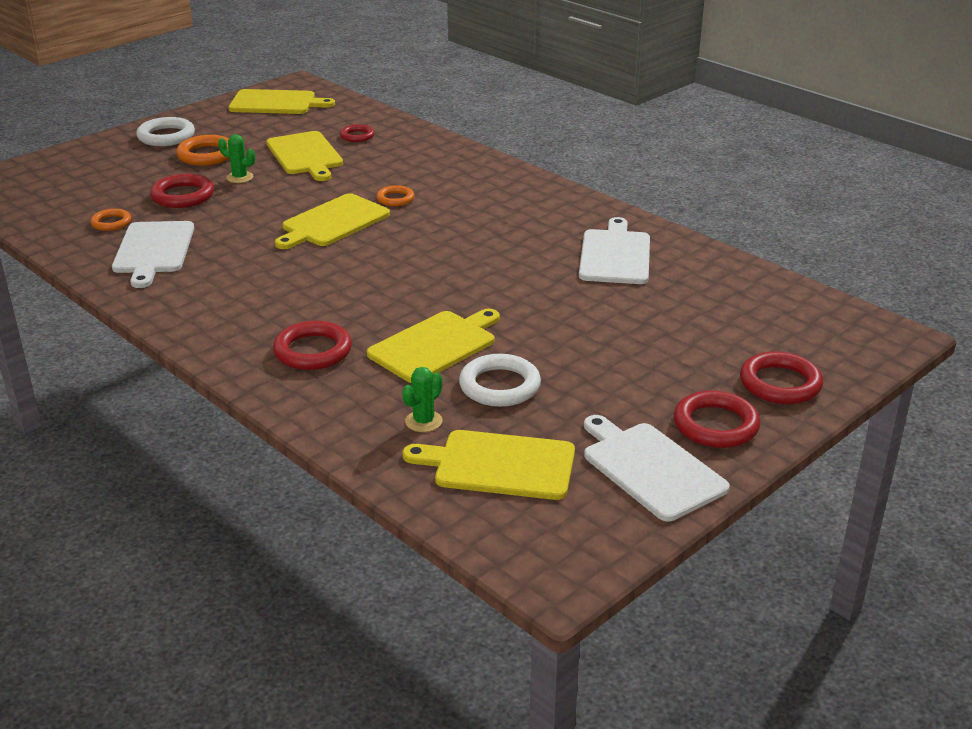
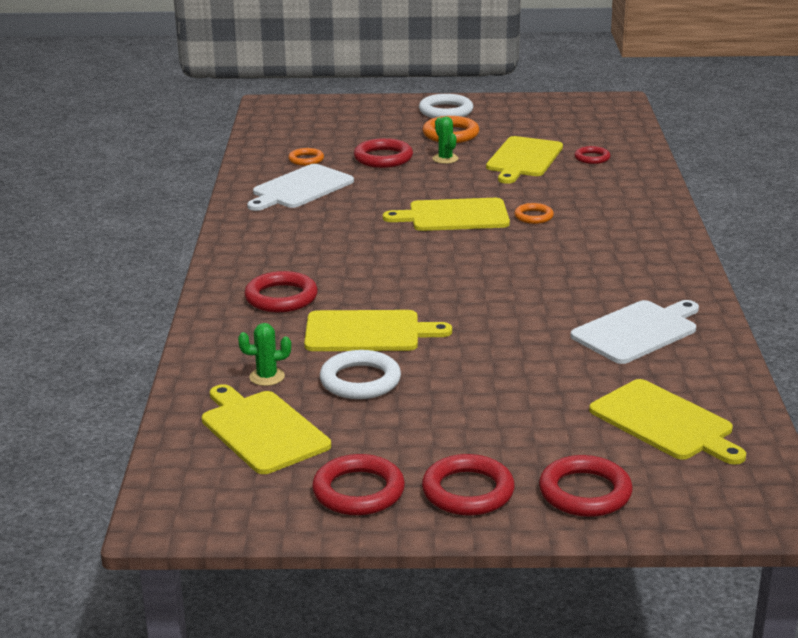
camera: 45 degrees right, 5 degrees down
yellow cutting board [228,89,335,114] -> yellow cutting board moved to [589,379,746,465]
white cutting board [584,415,730,521] -> red ring [312,454,405,515]

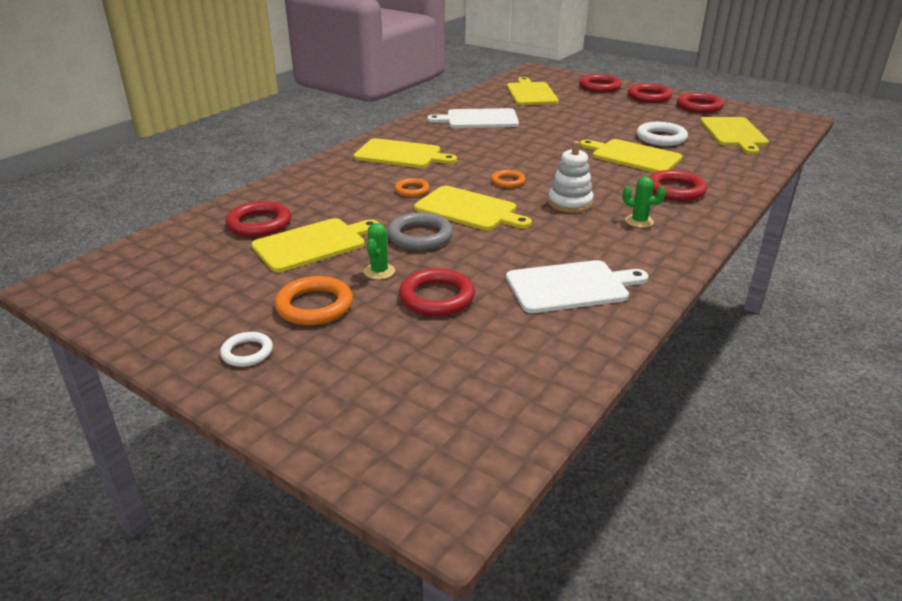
camera: 145 degrees left, 5 degrees up
green cactus [238,323,291,386] -> green cactus moved to [623,177,666,228]
orange ring [288,148,324,166] -> orange ring moved to [491,170,525,188]
white ring [419,94,473,118] -> white ring [220,332,273,367], size x0.60
red ring [574,146,610,164] -> red ring [226,201,291,237], size x1.66
none -> yellow cutting board [354,138,457,168]
none -> grey ring [387,212,453,250]
none -> white stacking toy [548,141,594,213]

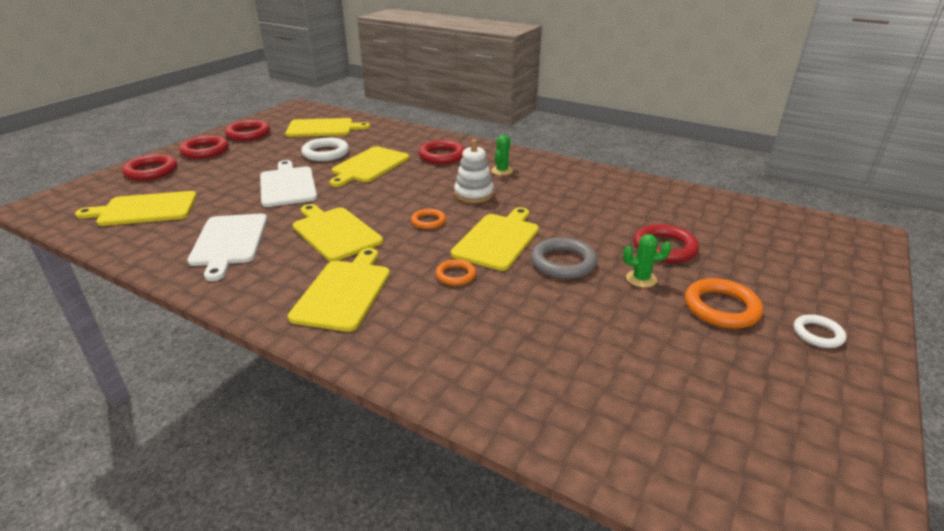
camera: 95 degrees left, 0 degrees up
red ring [226,201,291,237] -> none
yellow cutting board [251,218,380,272] -> yellow cutting board moved to [293,204,383,262]
white cutting board [506,260,649,313] -> white cutting board moved to [260,160,317,207]

